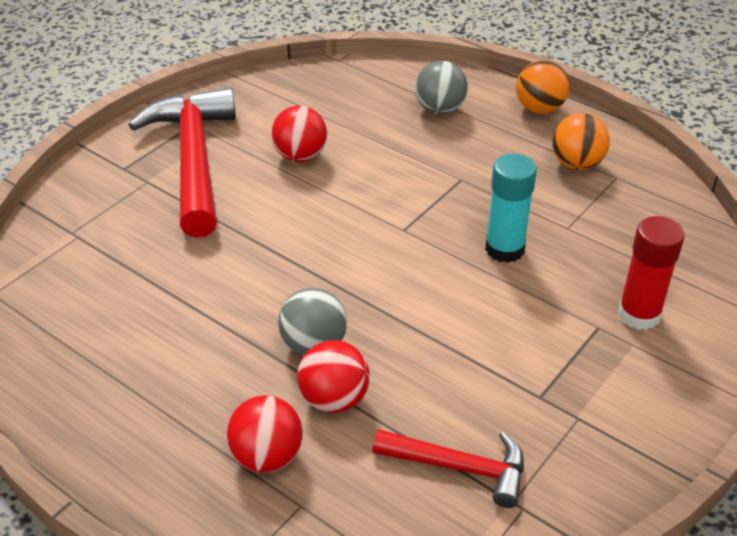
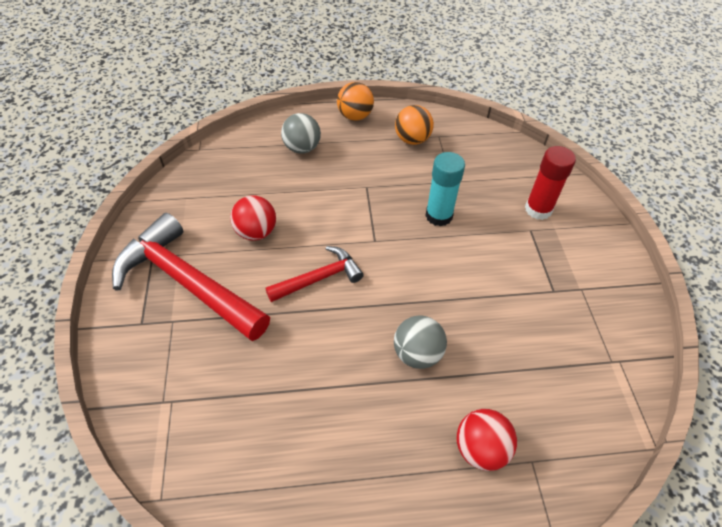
camera: 45 degrees left, 10 degrees up
red ball [297,340,370,413] -> none
red hammer [372,429,524,508] -> red hammer moved to [265,246,364,302]

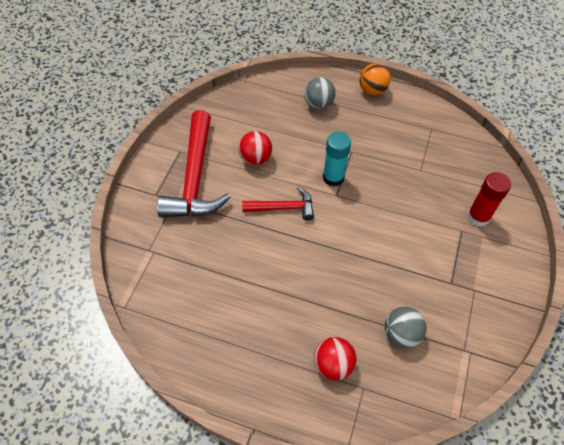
camera: 25 degrees right, 5 degrees up
red hammer [112,213,270,341] -> red hammer turned 150 degrees counterclockwise [157,110,231,217]
grey ball [394,315,447,369] -> grey ball moved to [385,306,427,348]
orange ball [395,105,434,145] -> none
turquoise glue stick [425,152,465,226] -> turquoise glue stick moved to [323,131,351,187]

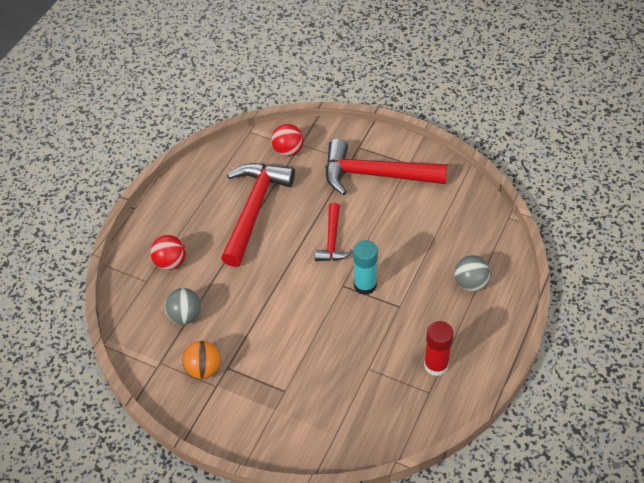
camera: 100 degrees right, 5 degrees down
red ball [238,131,272,165] -> red ball moved to [271,124,304,156]
orange ball [359,63,391,95] -> orange ball moved to [182,341,221,379]
red glue stick [467,172,511,227] -> red glue stick moved to [424,321,453,376]
none -> red hammer [221,163,295,267]

